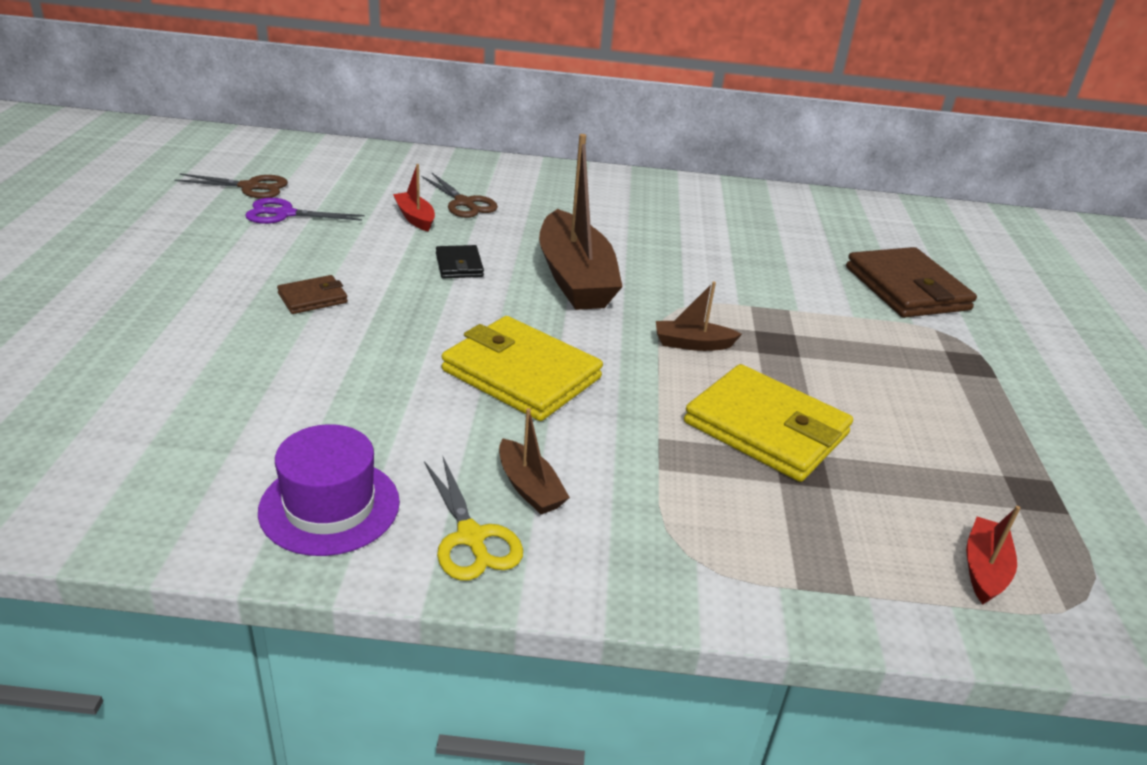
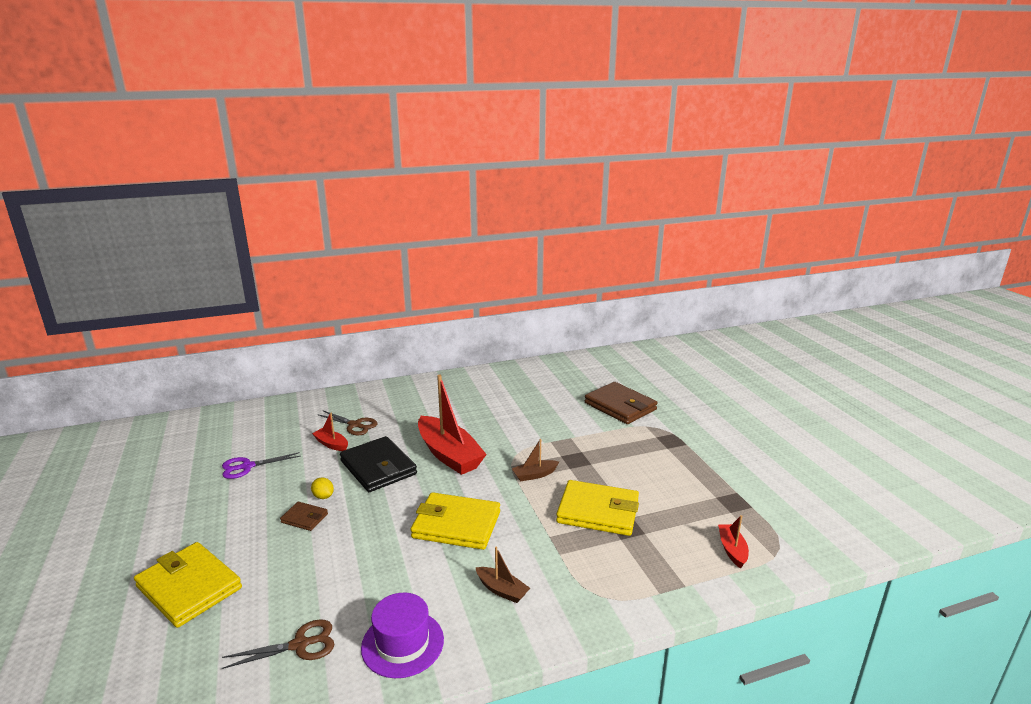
camera: 20 degrees left, 10 degrees down
brown scissors [174,173,288,199] -> brown scissors moved to [222,619,335,669]
brown wallet [277,275,348,314] -> brown wallet turned 75 degrees clockwise [280,502,328,531]
yellow scissors [424,457,523,581] -> none
black wallet [436,245,484,278] -> black wallet [340,436,417,492], size x2.04
brown boat [539,134,623,310] -> red boat [418,375,487,475]
none -> yellow wallet [134,542,242,628]
none -> yellow lemon [311,478,334,499]

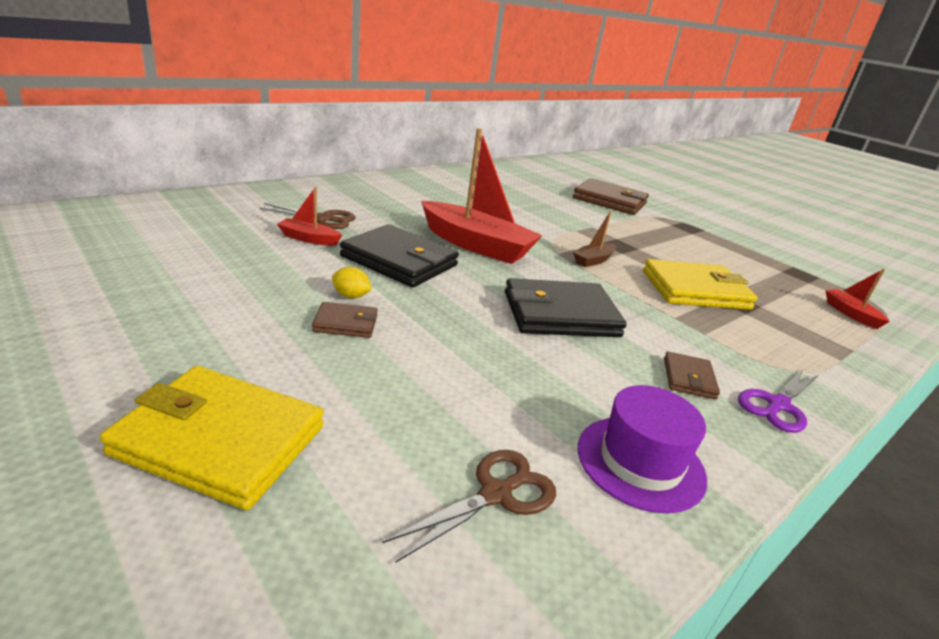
camera: 25 degrees left, 5 degrees up
purple scissors [222,452,301,479] -> purple scissors moved to [738,370,819,433]
yellow wallet [410,492,500,550] -> black wallet [505,278,627,337]
brown boat [475,546,530,603] -> brown wallet [664,351,720,400]

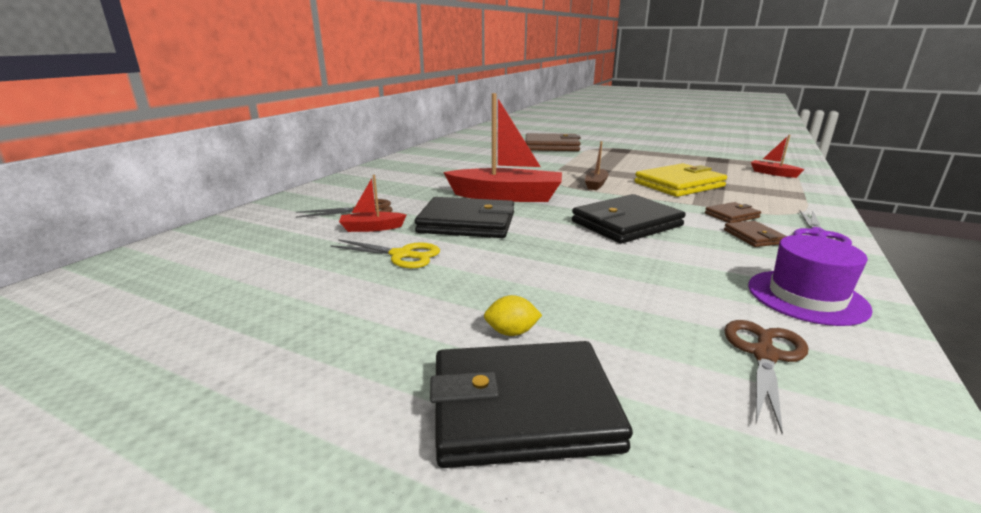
camera: 20 degrees left, 5 degrees down
yellow wallet [100,366,324,510] -> black wallet [430,341,633,468]
brown wallet [312,302,378,338] -> brown wallet moved to [705,202,761,223]
yellow lemon [332,267,372,298] -> yellow lemon moved to [484,295,542,336]
none -> yellow scissors [331,239,440,268]

